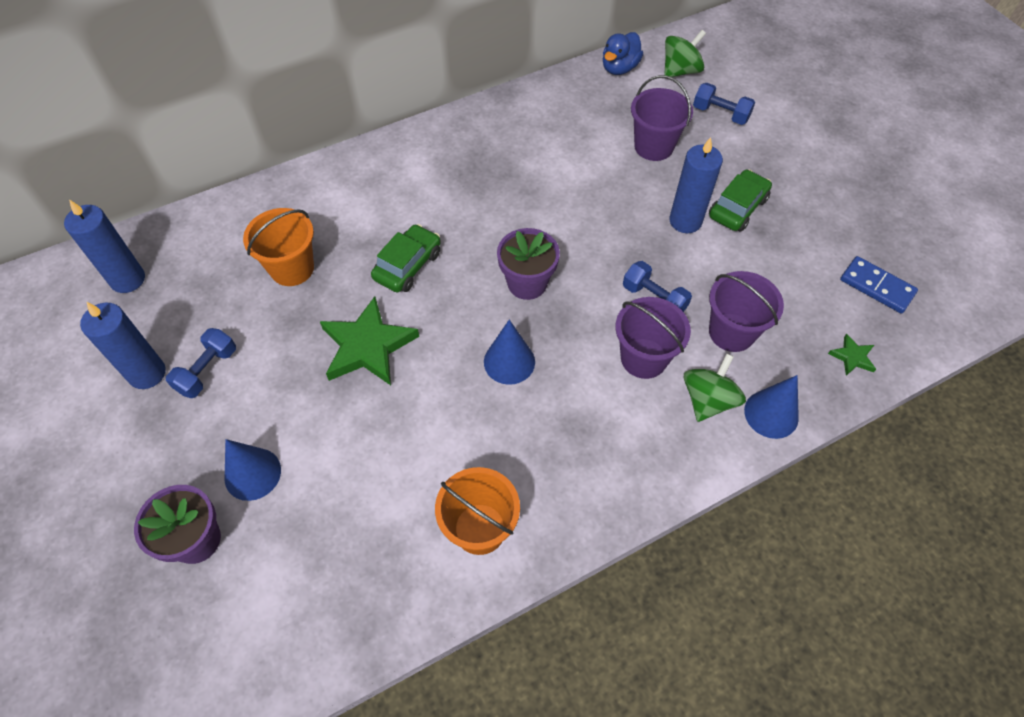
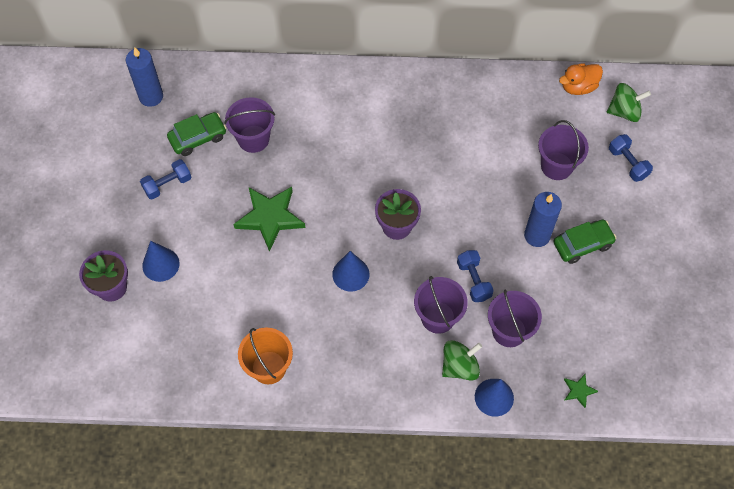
camera: 30 degrees right, 5 degrees up
blue candle [80,302,166,389] -> none
orange bucket [243,208,314,286] -> purple bucket [225,97,275,153]
green car [371,224,441,292] -> green car moved to [167,112,226,156]
blue duck [603,32,643,75] -> orange duck [559,63,603,95]
blue domino [840,256,918,313] -> none

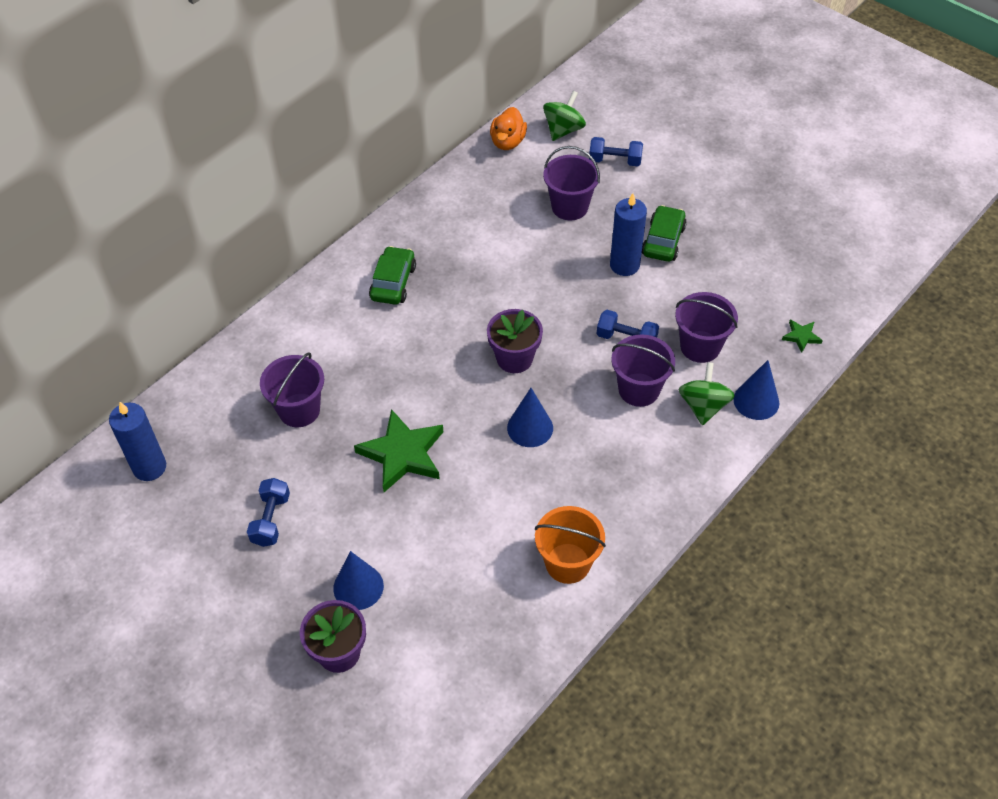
camera: 50 degrees left, 10 degrees down
green car [167,112,226,156] -> green car moved to [369,246,416,305]

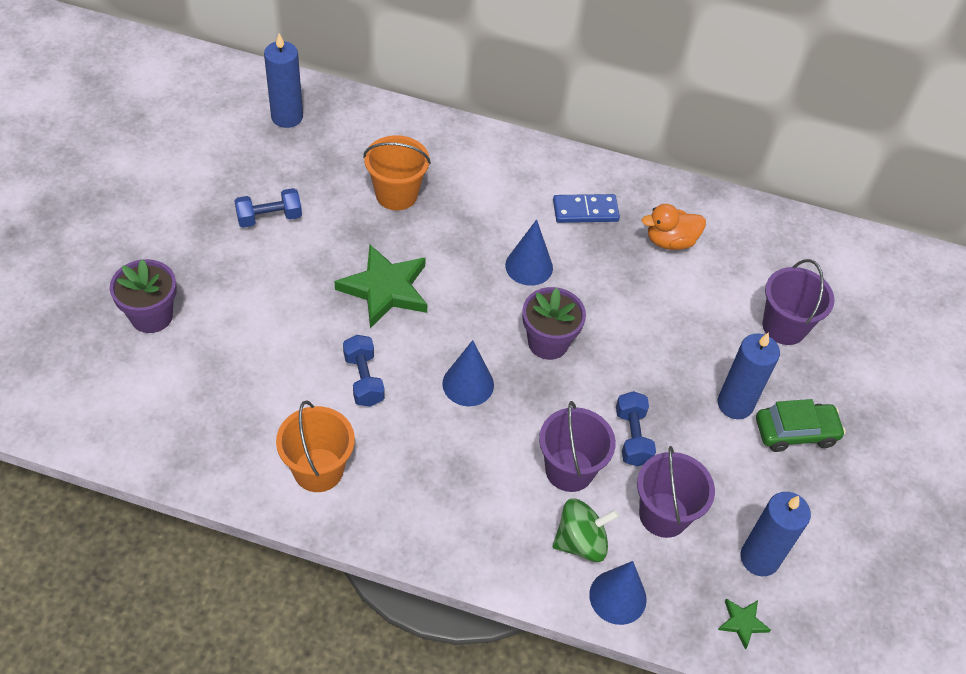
camera: 60 degrees right, 0 degrees up
purple bucket [260,352,324,427] -> orange bucket [363,135,431,210]
blue cone [333,551,384,610] -> blue cone moved to [505,219,553,286]
green car [369,246,416,305] -> blue domino [553,194,620,223]
orange duck [490,107,527,150] -> orange duck moved to [642,204,706,250]
green spinning top [543,91,586,141] -> none
blue dumbbell [589,137,643,166] -> blue dumbbell moved to [343,335,385,407]
none -> blue candle [740,492,811,576]

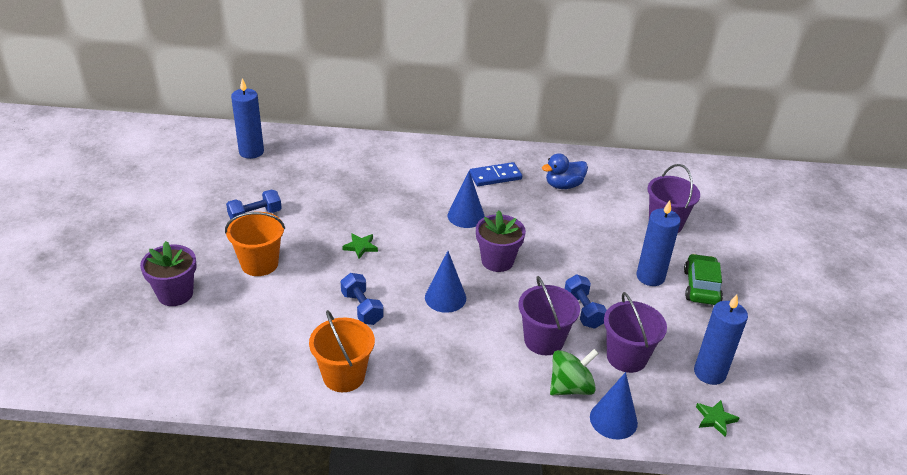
camera: 10 degrees left, 15 degrees down
green star [334,245,428,328] -> green star [342,233,378,259], size x0.46
orange bucket [363,135,431,210] -> orange bucket moved to [225,212,285,276]
orange duck [642,204,706,250] -> blue duck [542,153,588,189]
green car [756,399,846,452] -> green car turned 60 degrees counterclockwise [684,254,723,305]

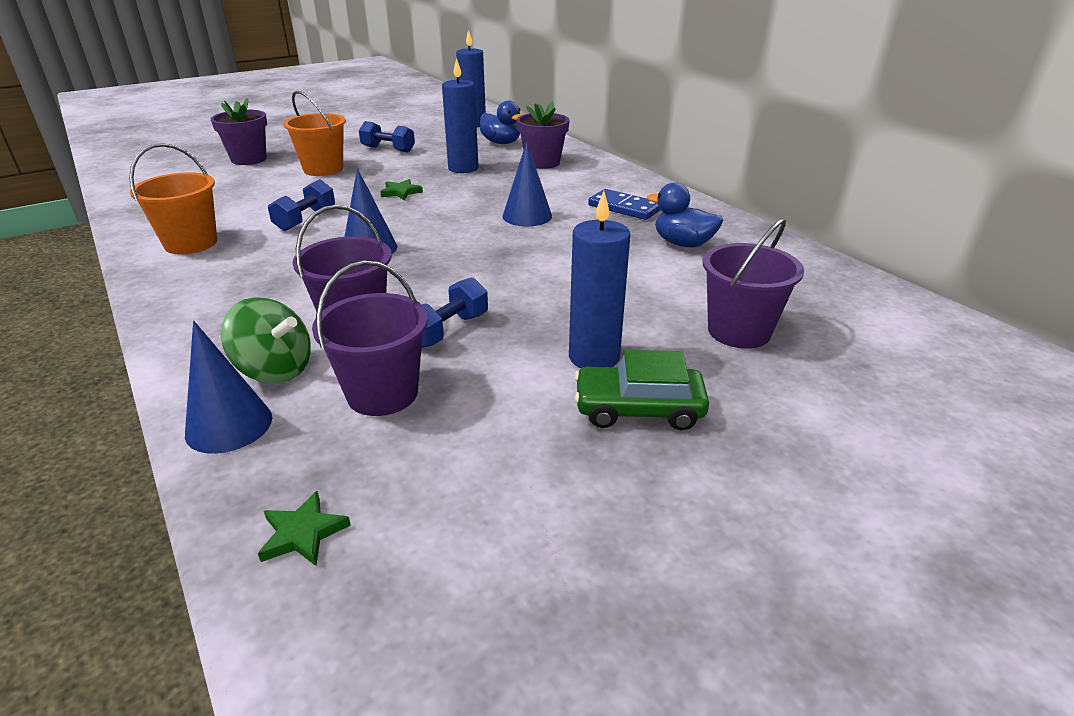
camera: 55 degrees right, 5 degrees down
purple flower pot [476,211,526,272] -> purple flower pot moved to [517,101,569,169]
green car [684,254,723,305] -> green car turned 150 degrees counterclockwise [575,350,709,430]
blue candle [694,294,748,385] -> blue candle moved to [442,58,479,173]
none -> blue duck [480,101,521,144]

